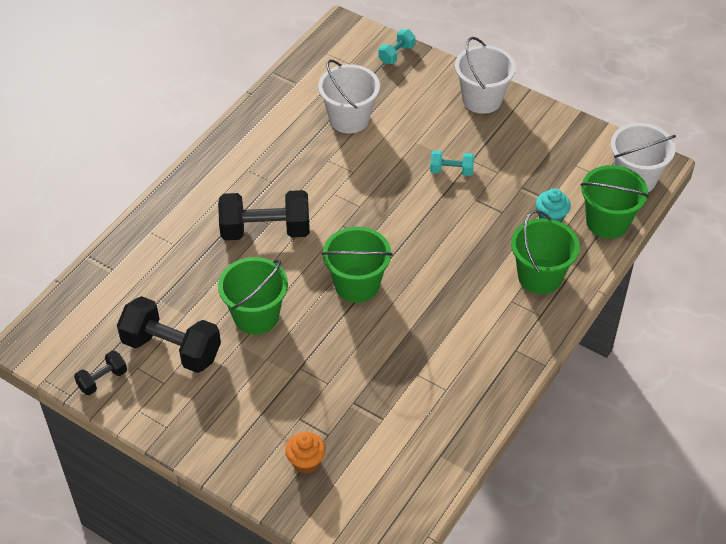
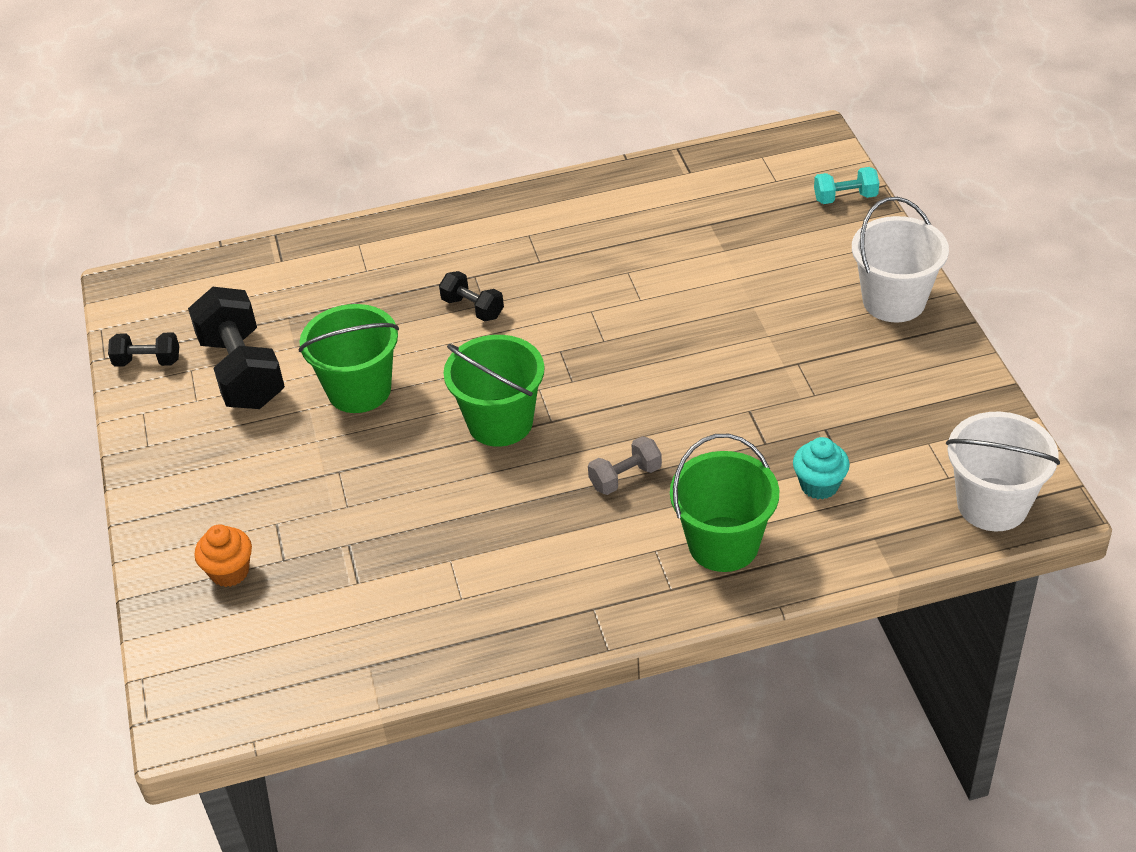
camera: 45 degrees right, 5 degrees down
black dumbbell [218,190,310,240] -> black dumbbell [439,271,504,322], size x0.50
white bucket [318,60,380,134] -> none
turquoise dumbbell [430,151,474,176] -> none
green bucket [581,165,649,239] -> none
none -> grey dumbbell [588,436,662,495]

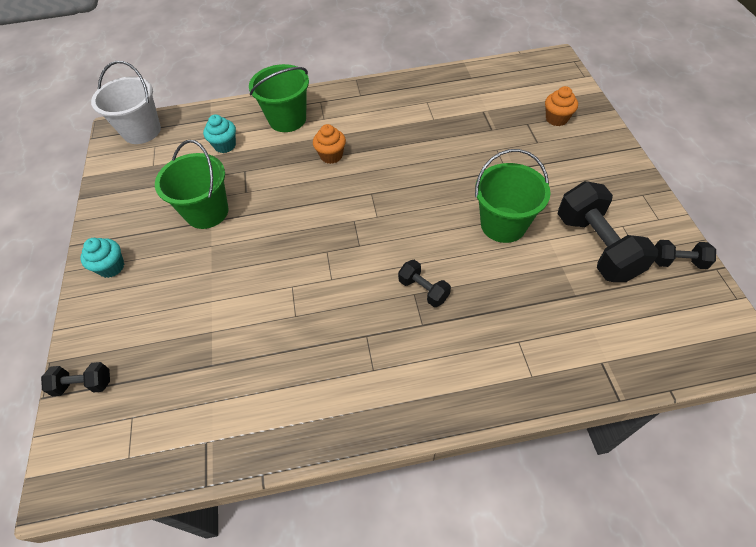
camera: 175 degrees left, 10 degrees up
green bucket [444,335,545,447] -> green bucket moved to [155,140,228,229]
grey dumbbell [588,436,662,495] -> orange cupcake [313,124,346,164]
turquoise dumbbell [814,167,879,204] -> black dumbbell [41,362,110,396]
white bucket [852,197,949,323] -> turquoise cupcake [80,238,124,278]

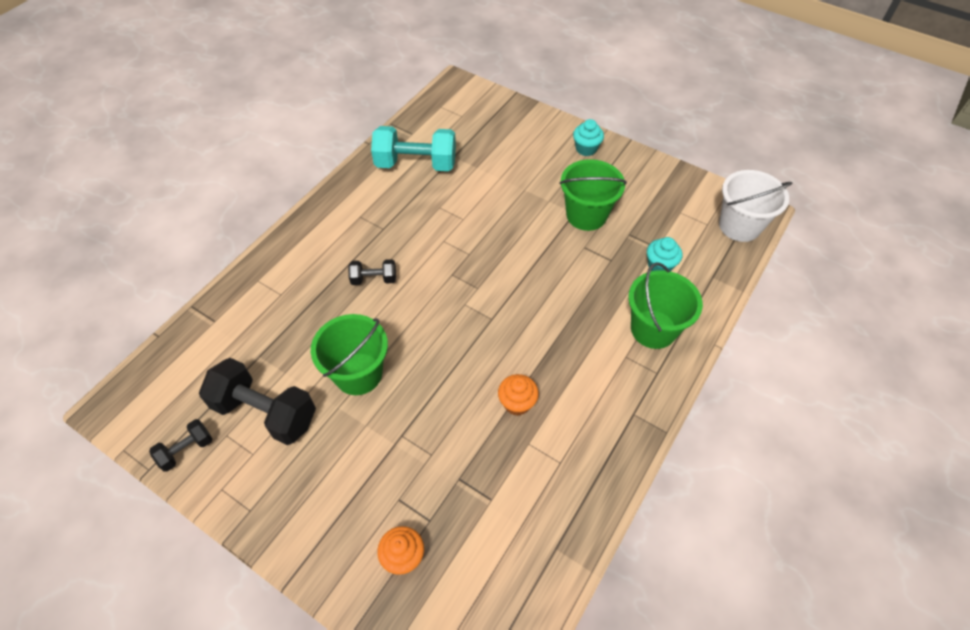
camera: 130 degrees right, 0 degrees up
black dumbbell [41,362,110,396] -> none
orange cupcake [313,124,346,164] -> orange cupcake moved to [498,374,539,416]
none -> turquoise dumbbell [371,126,456,171]

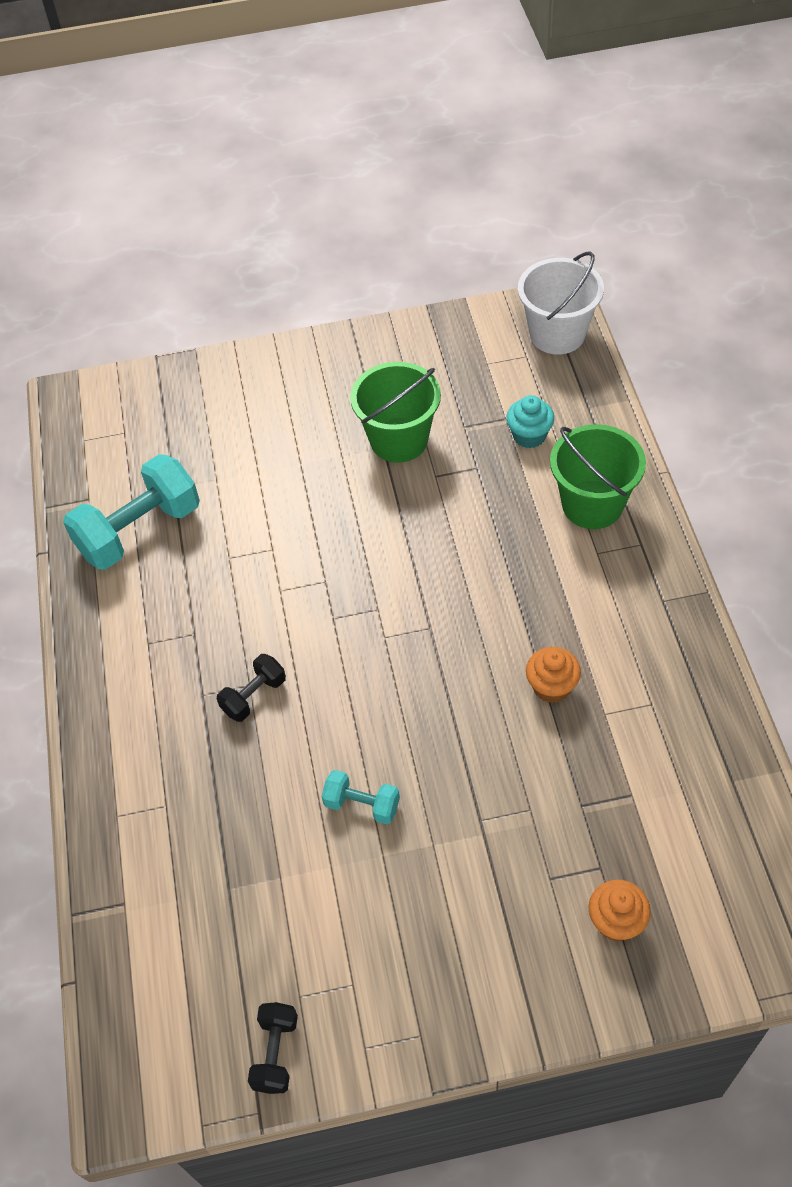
camera: 40 degrees left, 0 degrees up
black dumbbell [199,358,316,445] -> none
green bucket [311,314,388,395] -> turquoise dumbbell [322,770,400,824]
turquoise cupcake [573,119,604,156] -> none

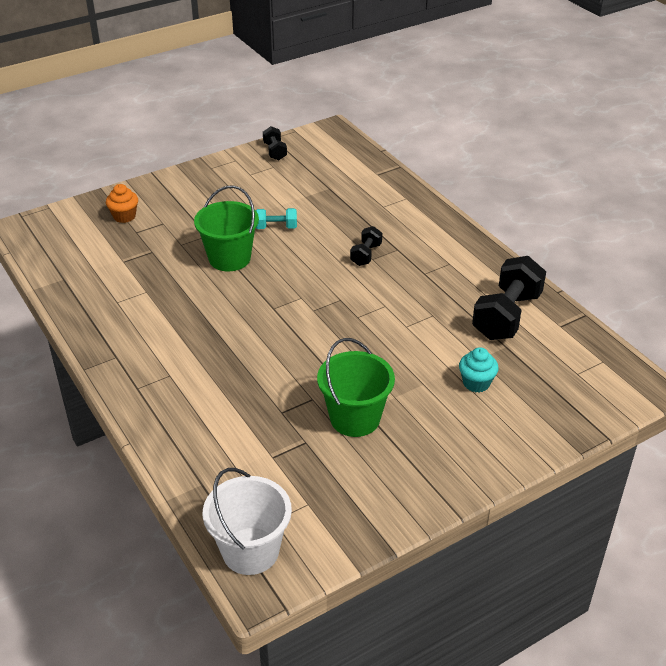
camera: 155 degrees right, 15 degrees down
turquoise dumbbell [63,454,200,570] -> black dumbbell [472,256,546,340]
turquoise cupcake [506,395,554,448] -> turquoise cupcake moved to [459,347,499,392]
orange cupcake [526,647,581,703] -> none
green bucket [550,424,646,529] -> green bucket moved to [194,185,259,271]

